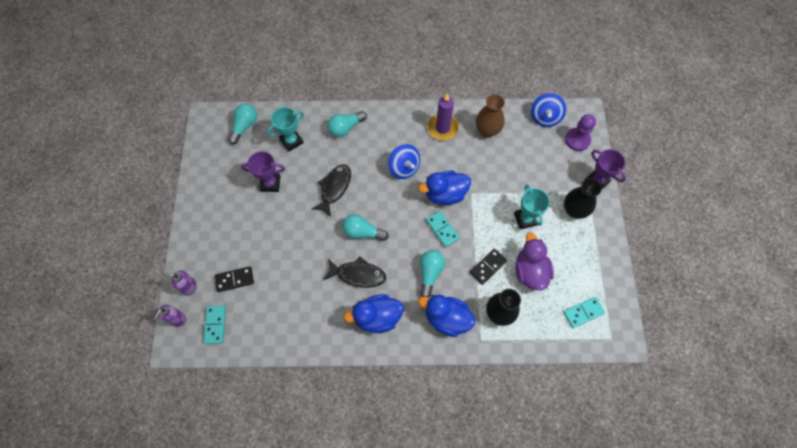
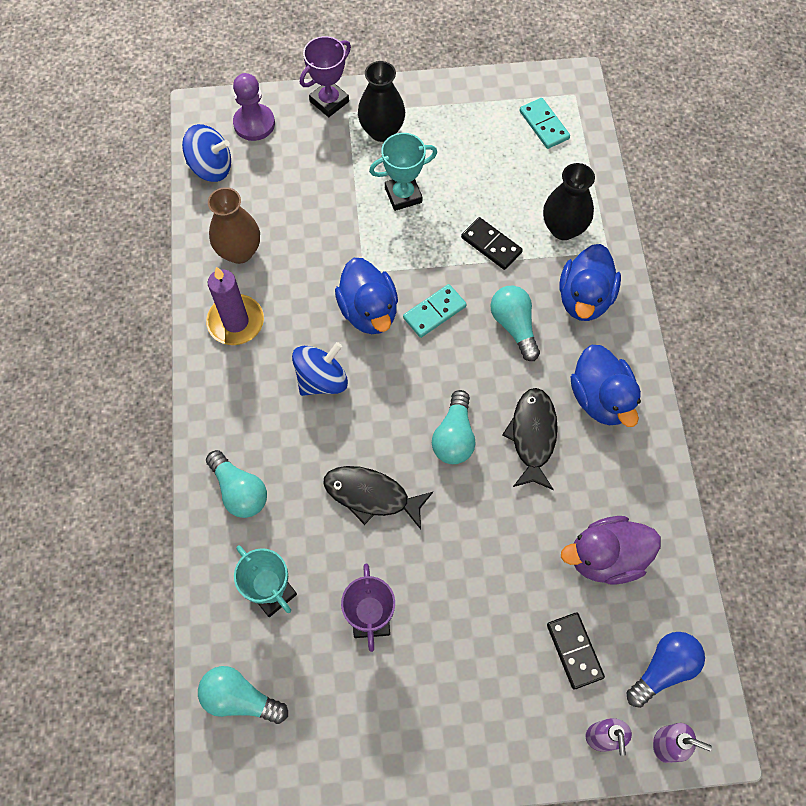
camera: 95 degrees left, 0 degrees up
turquoise domino [203,306,226,344] -> blue light bulb [627,632,705,708]
turquoise light bulb [420,250,445,297] -> turquoise light bulb turned 60 degrees clockwise [490,286,540,361]
purple duck [515,233,554,290] -> purple duck moved to [561,516,661,585]

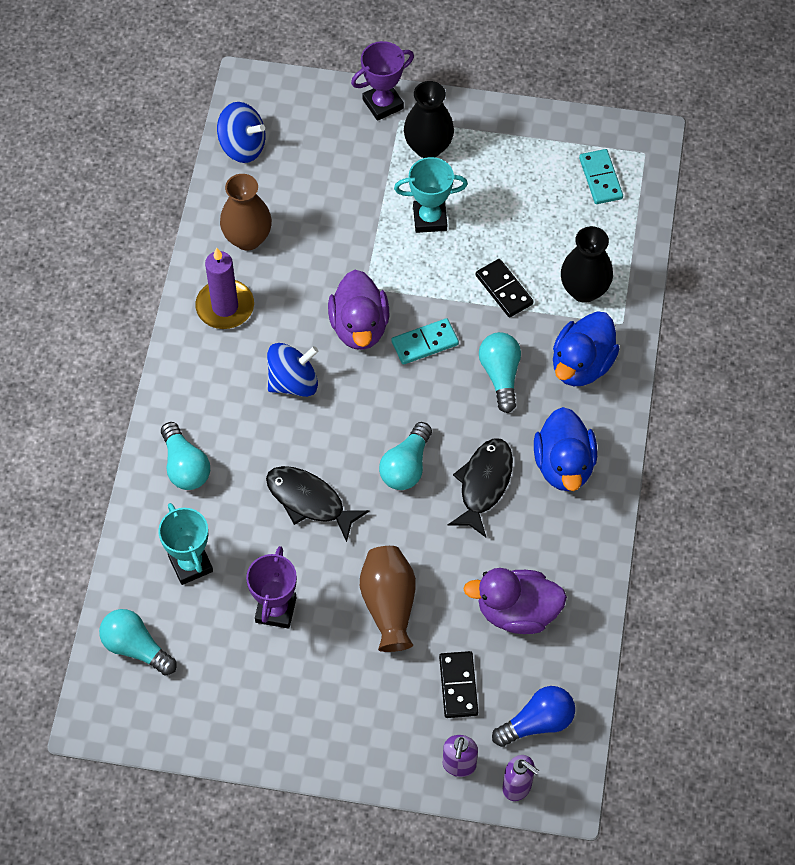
camera: 15 degrees right, 5 degrees down
purple pawn [233,73,275,141] -> none
blue duck [335,258,398,334] -> purple duck [328,270,389,350]
none -> brown vase [360,546,416,652]

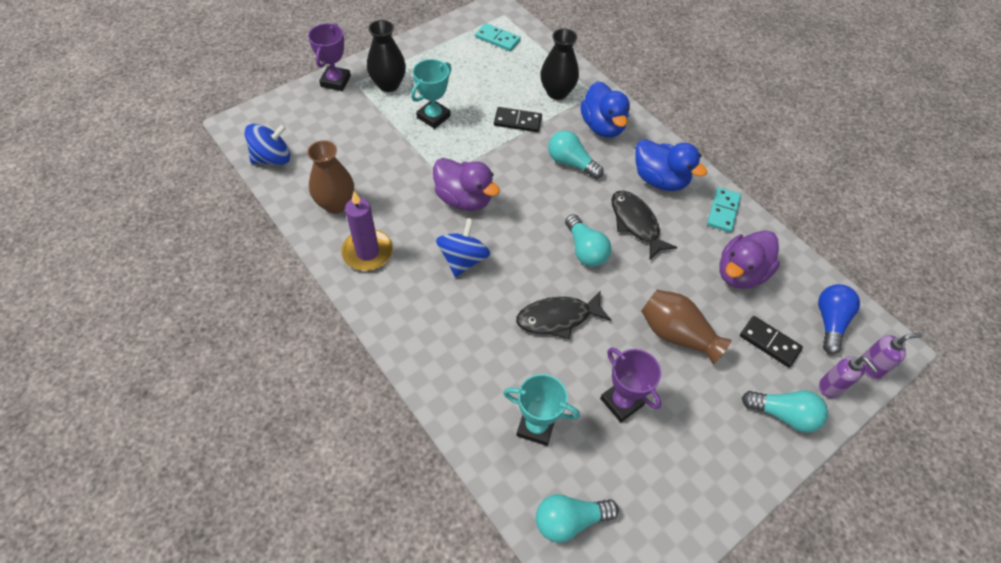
camera: 50 degrees left, 5 degrees down
turquoise light bulb [161,422,210,490] -> turquoise light bulb moved to [742,390,828,433]
turquoise domino [391,318,459,365] -> turquoise domino moved to [707,187,741,232]

